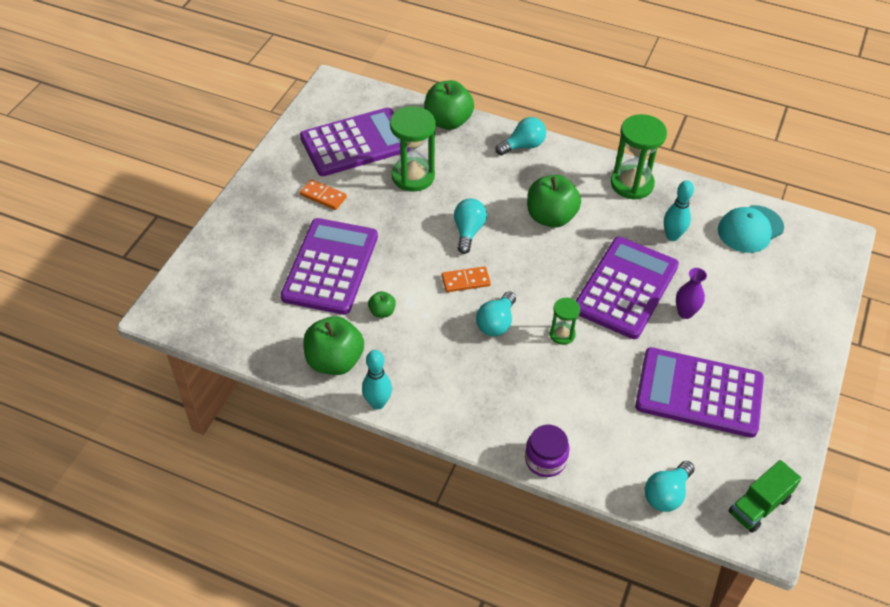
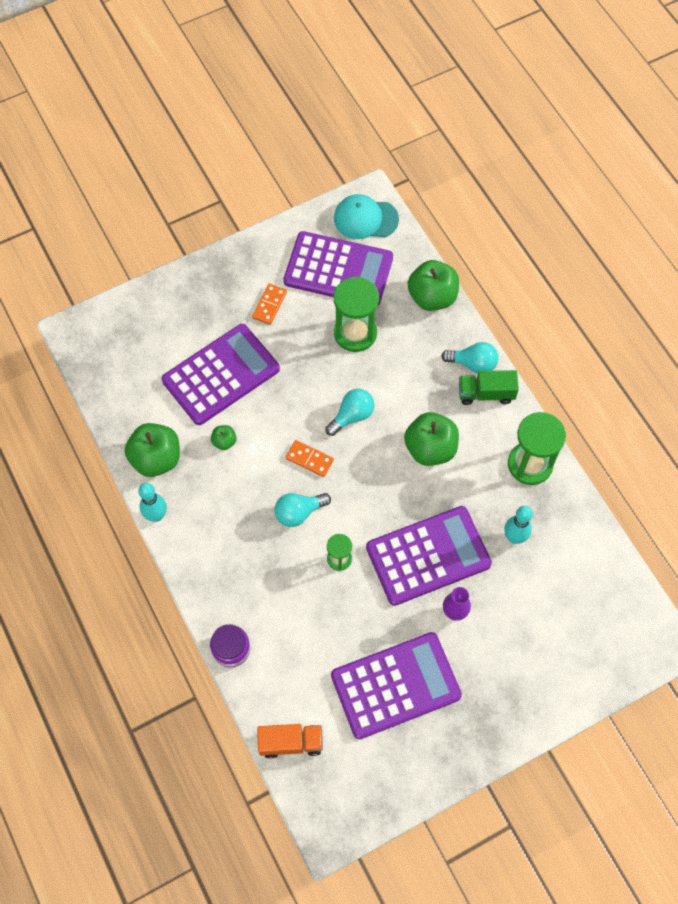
camera: 40 degrees right, 15 degrees up
orange domino [300,179,347,210] -> orange domino turned 45 degrees clockwise [252,284,287,325]
purple calculator [635,347,764,438] -> purple calculator turned 105 degrees clockwise [331,632,462,739]
turquoise light bulb [645,461,695,512] -> orange truck [257,724,323,759]
turquoise cap [718,205,784,253] -> turquoise cap moved to [334,194,399,239]
green truck [729,460,802,533] -> green truck moved to [459,370,519,405]

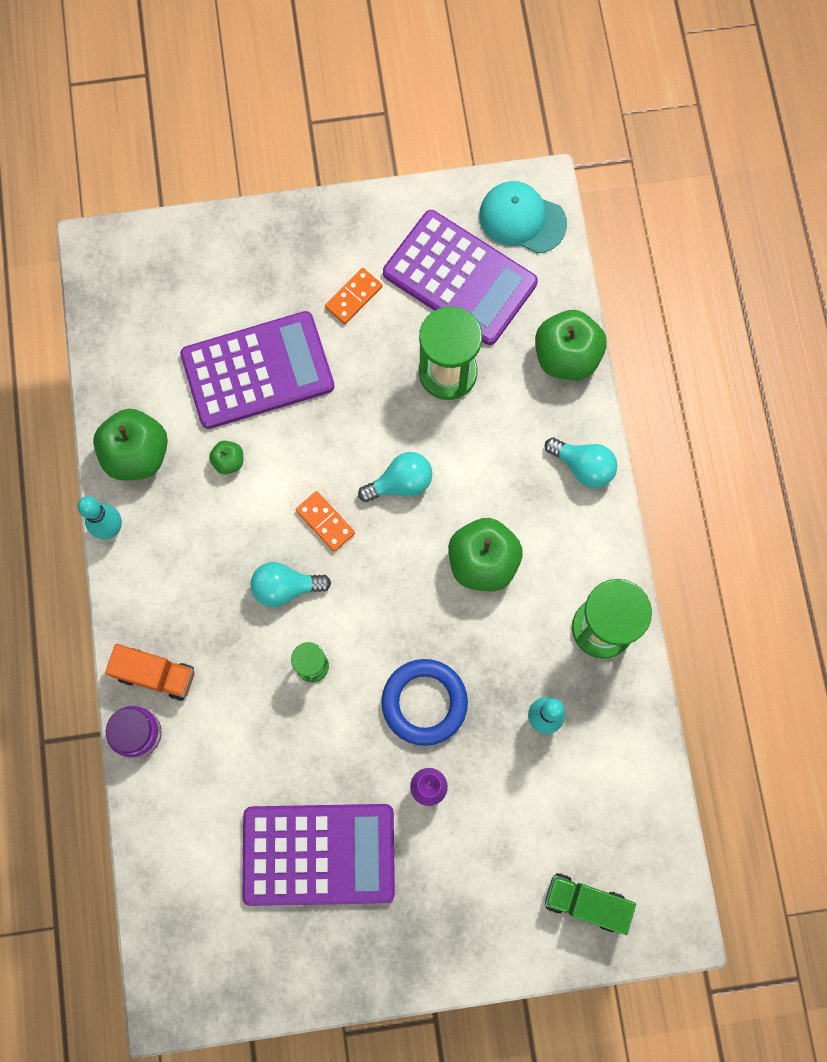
camera: 20 degrees right, 10 degrees up
orange truck [257,724,323,759] -> orange truck moved to [105,644,195,701]
purple calculator [366,506,492,606] -> blue ring [381,659,468,746]
green truck [459,370,519,405] -> green truck moved to [545,873,636,935]

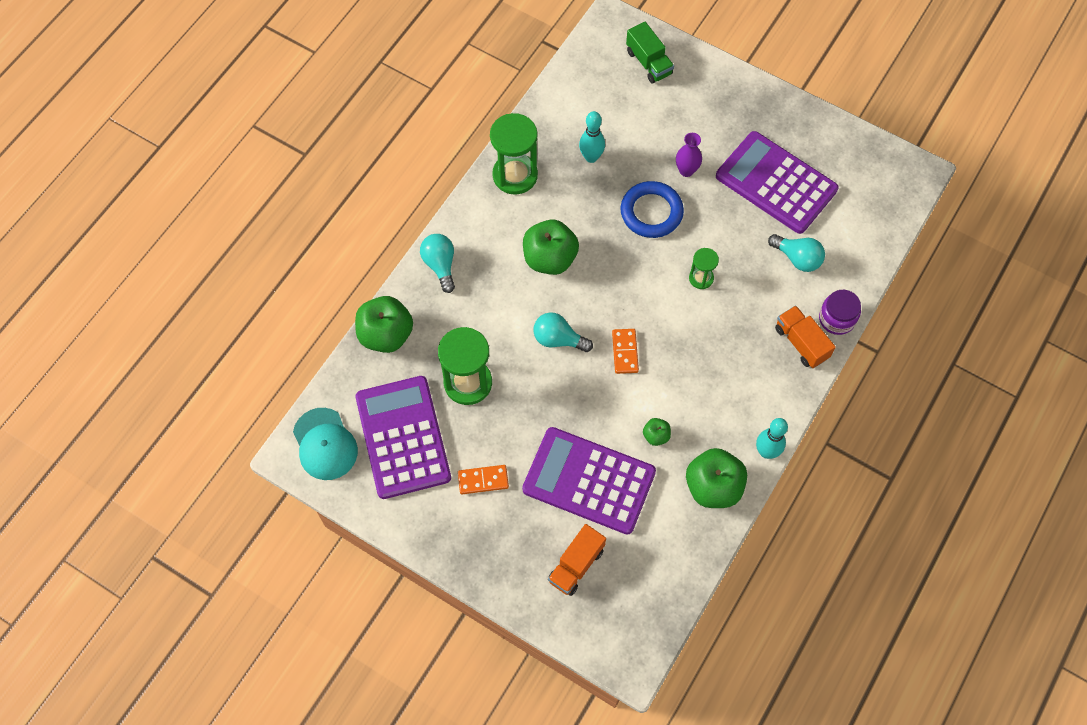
camera: 140 degrees left, 10 degrees down
turquoise light bulb [251,562,331,607] -> turquoise light bulb moved to [768,234,825,272]
none -> orange truck [548,524,606,596]

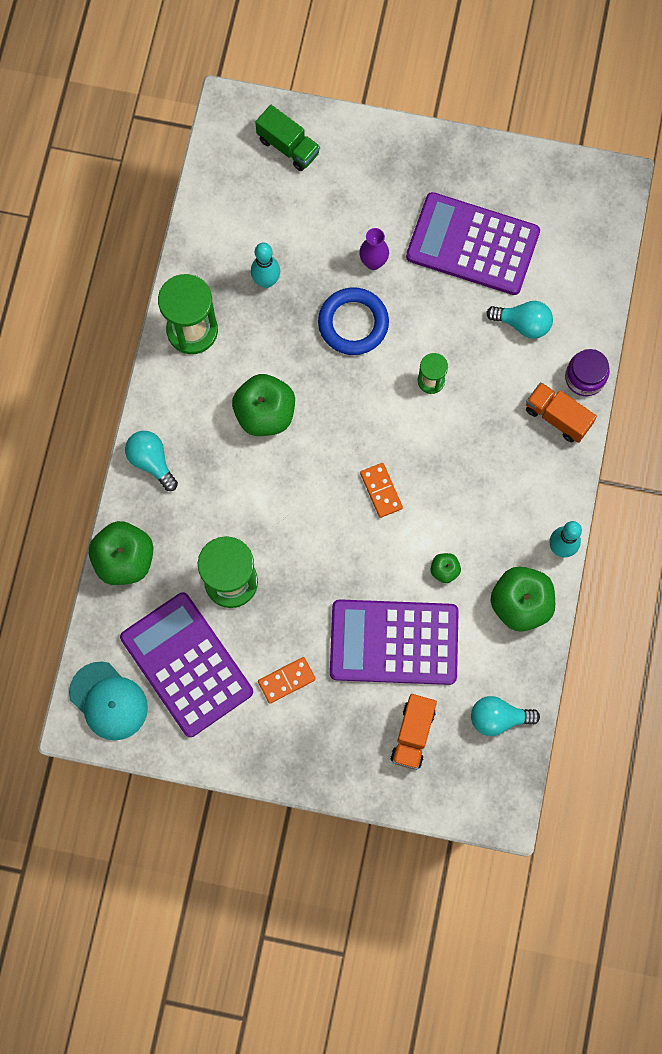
camera: 20 degrees left, 10 degrees up
turquoise light bulb [534,312,593,352] -> turquoise light bulb moved to [471,696,540,736]

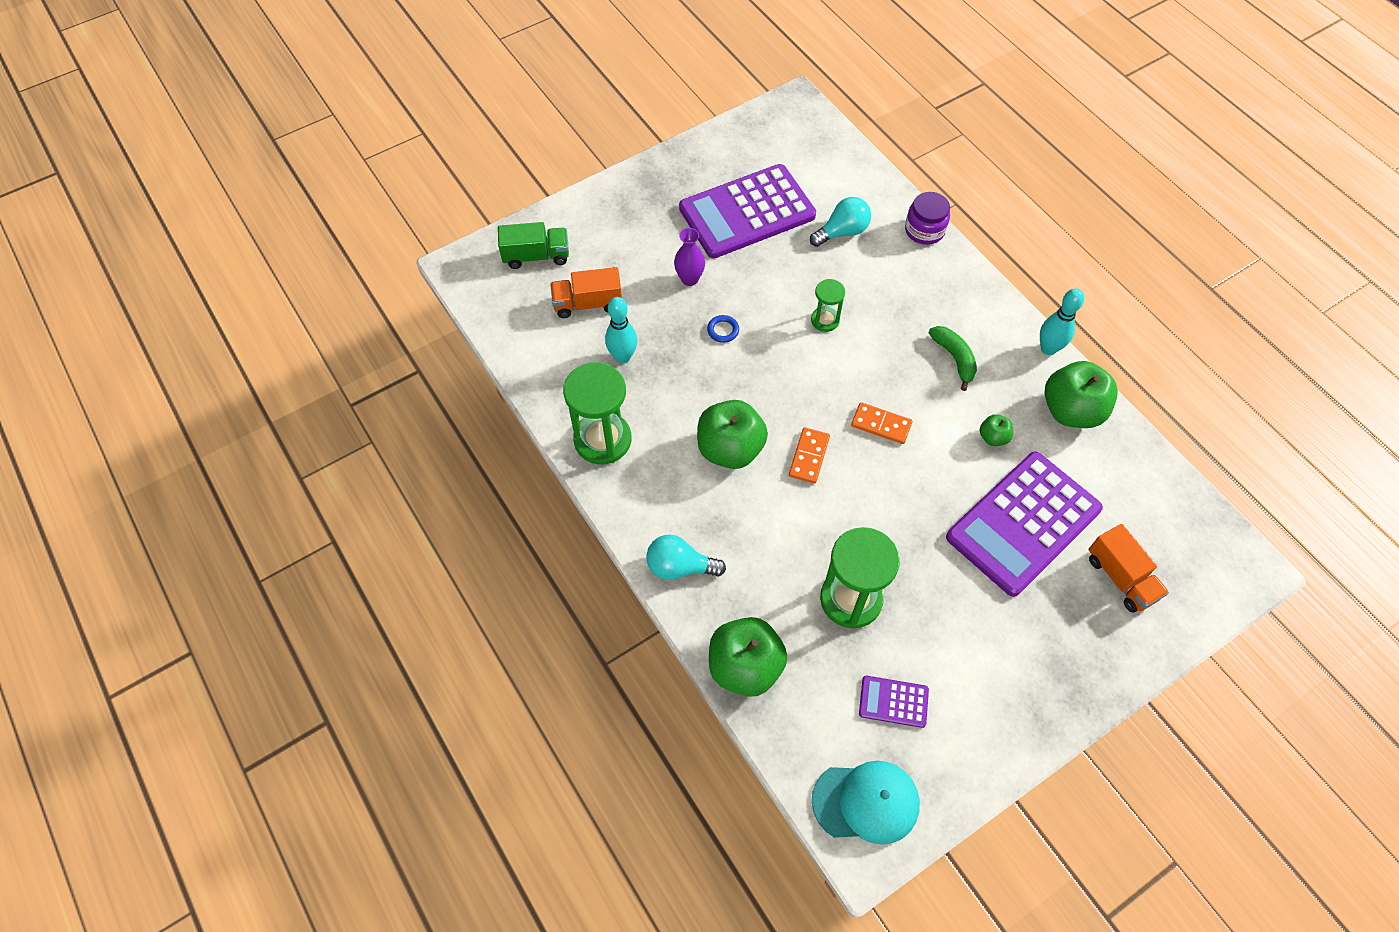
camera: 45 degrees left, 15 degrees down
purple calculator [120,592,253,737] -> purple calculator [859,676,929,728], size x0.43
orange domino [258,657,316,704] -> orange domino moved to [789,427,830,484]
blue ring [318,287,389,355] -> blue ring [707,315,739,343], size x0.43
turquoise light bulb [471,696,540,736] -> none
orange truck [526,382,597,443] -> orange truck moved to [550,267,622,318]
none -> green banana [929,326,977,391]

